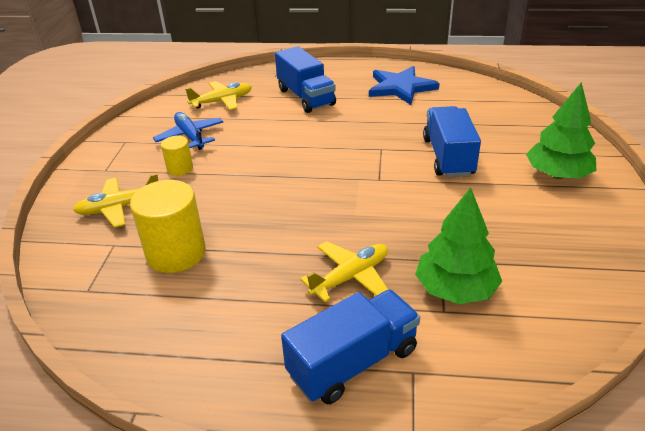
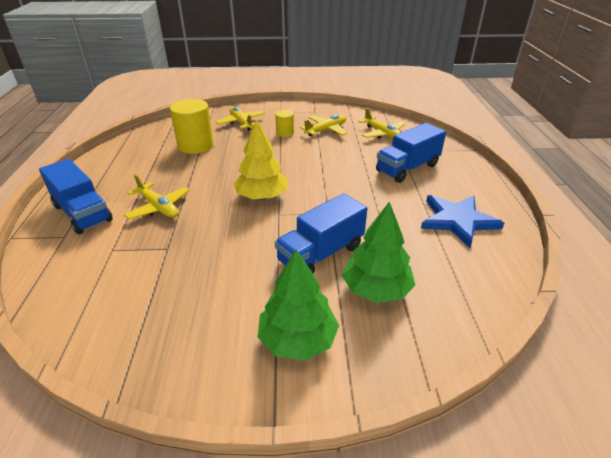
camera: 80 degrees right, 0 degrees up
blue plane [153,112,223,150] -> yellow plane [300,115,347,137]
green tree [415,188,502,304] -> green tree moved to [342,201,416,303]
blue truck [423,106,481,178] -> blue truck turned 150 degrees clockwise [275,193,367,274]
none -> yellow tree [233,119,288,200]

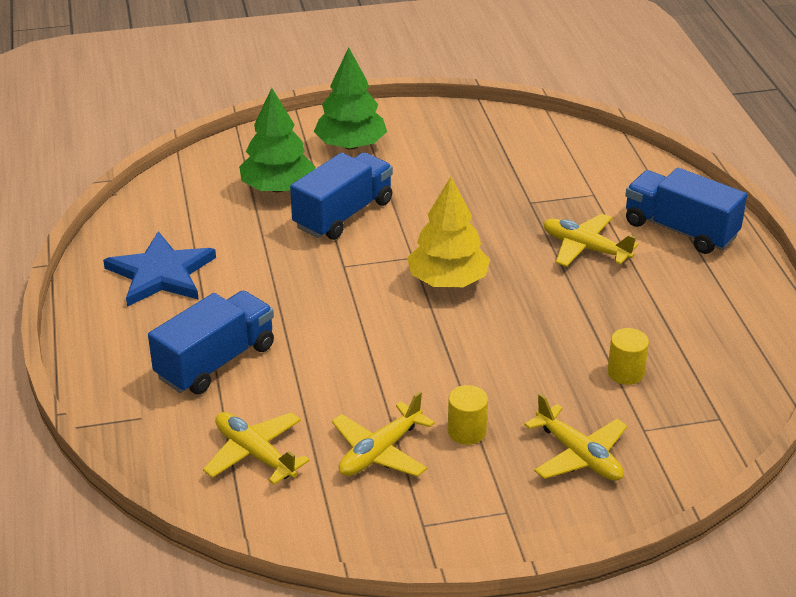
camera: 170 degrees right, 0 degrees up
yellow cylinder [170,99,214,154] -> yellow cylinder [607,328,649,385], size x0.53

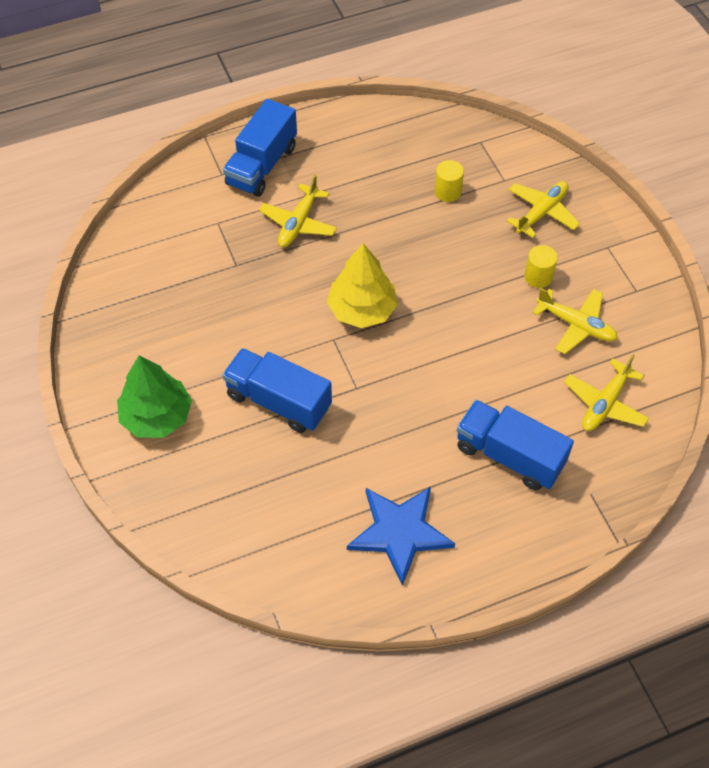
camera: 100 degrees left, 20 degrees up
green tree [239,88,315,193] -> none

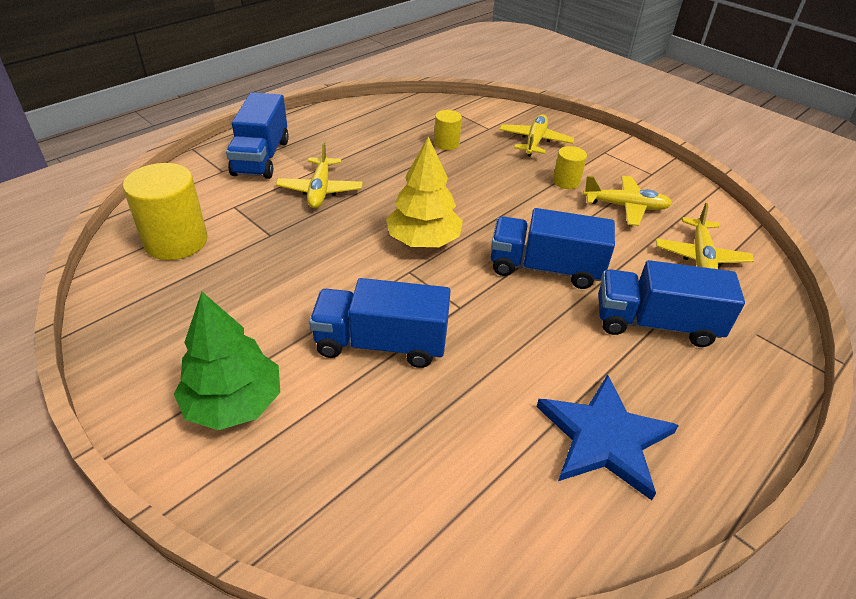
camera: 25 degrees left, 15 degrees down
none -> yellow cylinder [123,163,208,260]
none -> blue truck [491,208,615,289]

